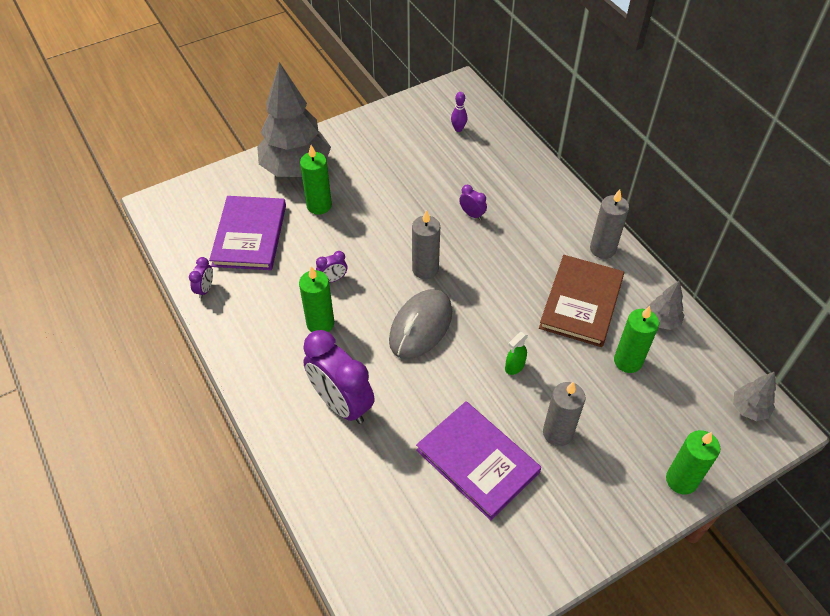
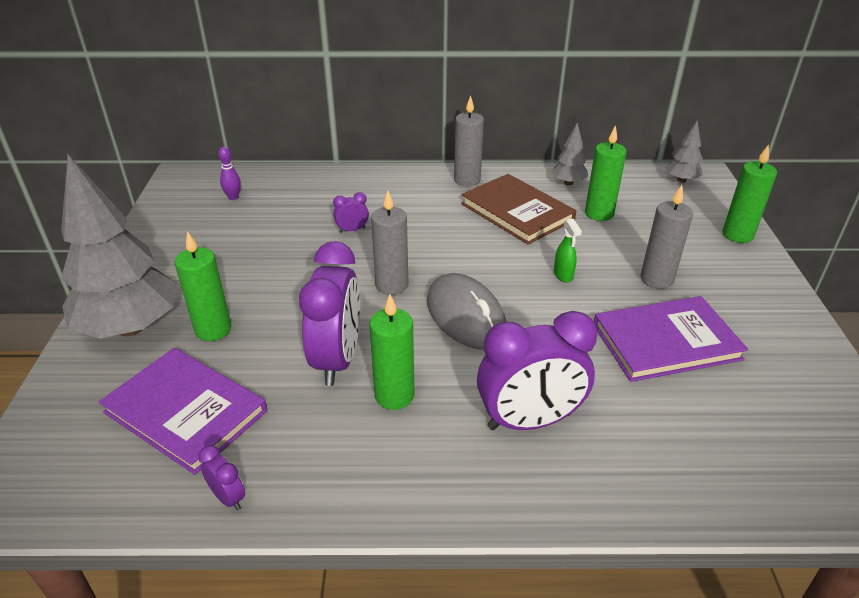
camera: 60 degrees left, 15 degrees down
purple clock [316,251,347,283] -> purple clock [299,241,360,386], size x2.32

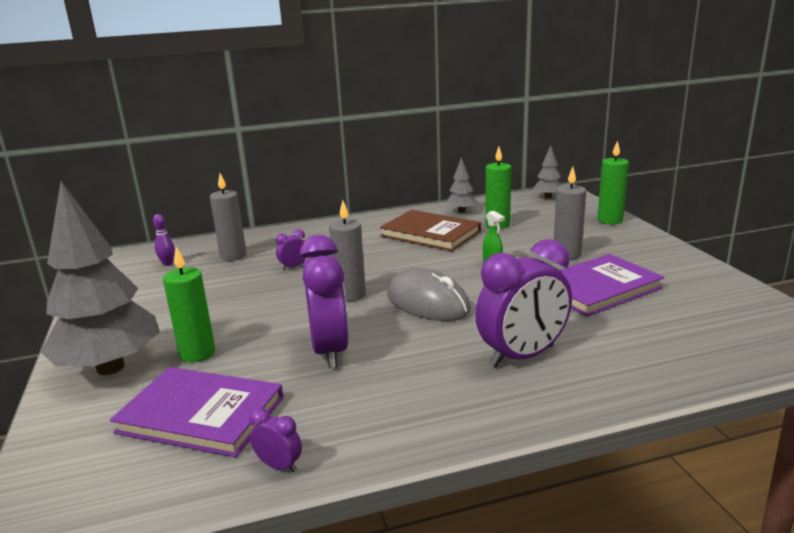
camera: 15 degrees left, 15 degrees down
green candle [369,294,414,410] -> none
grey candle [454,95,484,186] -> grey candle moved to [210,173,246,261]

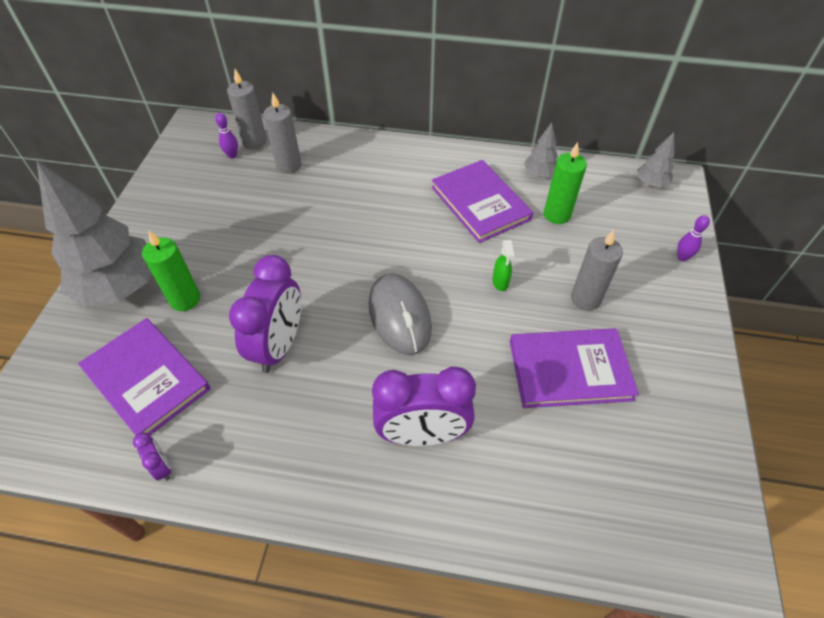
camera: 25 degrees right, 30 degrees up
purple clock [276,229,306,270] -> none
grey candle [329,200,366,301] -> grey candle moved to [227,69,267,149]
brown book [380,210,481,251] -> purple book [432,160,533,243]
green candle [597,140,629,224] -> purple bowling pin [677,215,710,261]

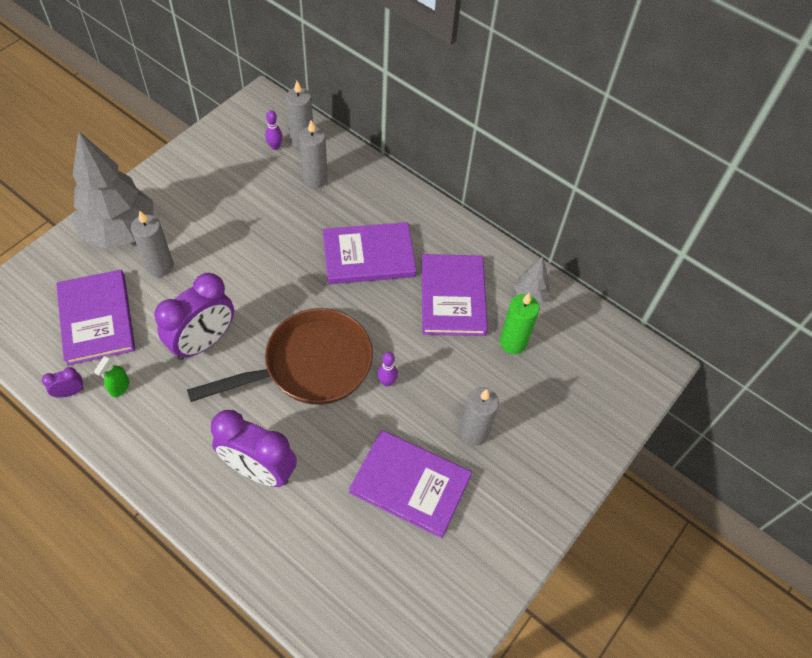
camera: 25 degrees right, 5 degrees up
purple clock [133,432,171,481] -> purple clock turned 105 degrees counterclockwise [42,367,84,398]
green candle [142,231,200,311] -> grey candle [131,211,174,277]
grey mouse [369,273,432,355] -> brown pan [187,308,373,405]
green spray bottle [492,240,515,291] -> green spray bottle moved to [94,355,129,397]
grey tree [637,132,675,187] -> none
purple bowling pin [677,215,710,261] -> purple bowling pin moved to [377,352,398,387]
none -> purple book [323,222,416,284]

